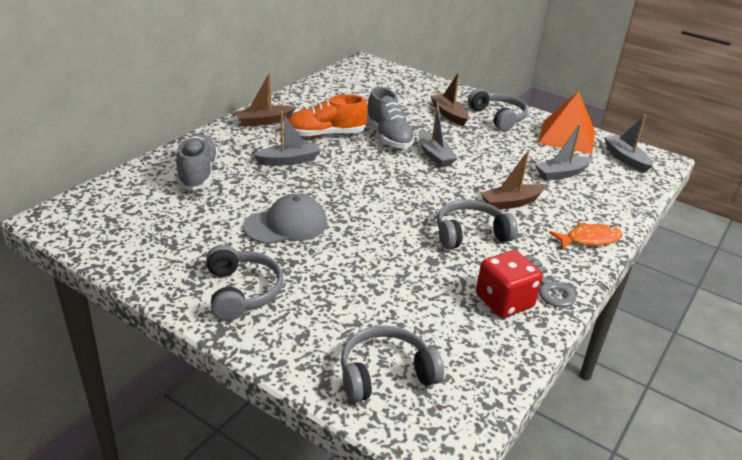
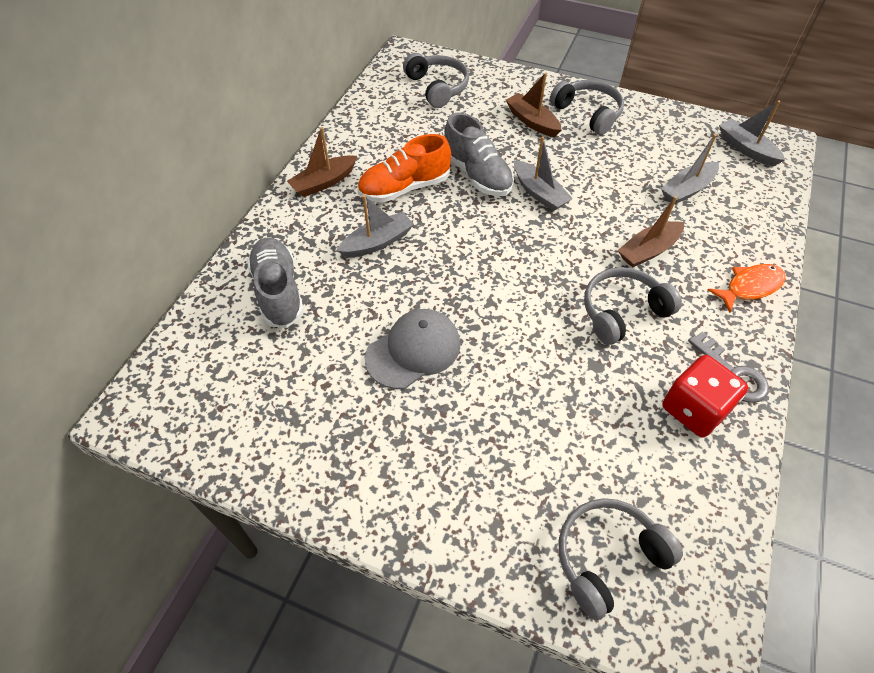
camera: 10 degrees left, 20 degrees up
grey headphones [206,245,283,321] -> grey headphones moved to [403,53,469,108]
orange pyramid [538,91,595,154] -> none

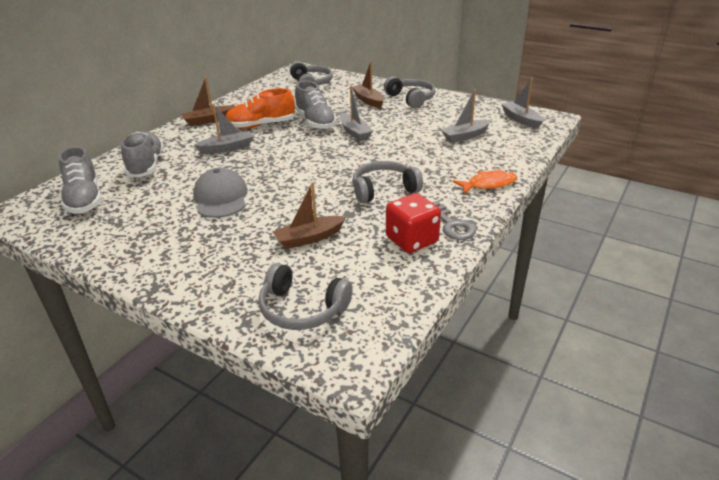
camera: 10 degrees right, 20 degrees down
grey cap [365,309,460,389] -> grey cap turned 75 degrees counterclockwise [193,168,248,218]
grey headphones [559,498,683,620] -> grey headphones turned 135 degrees counterclockwise [258,263,352,330]
brown boat [618,196,684,268] -> brown boat moved to [272,182,346,249]
none -> grey shoe [59,146,102,214]

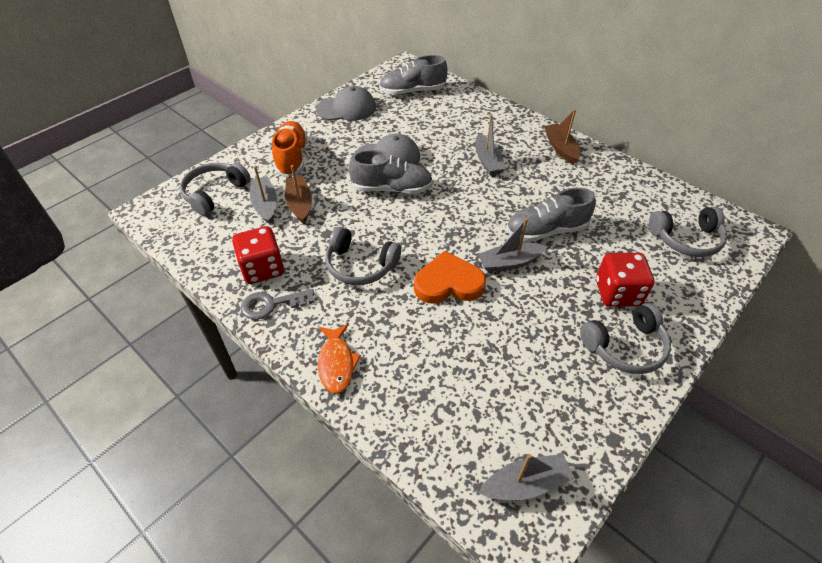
camera: 100 degrees right, 15 degrees up
grey shoe [121,131,164,178] -> grey shoe moved to [349,150,433,194]
orange shoe [226,88,295,129] -> orange shoe moved to [272,121,307,177]
brown boat [352,61,384,108] -> red dice [596,253,654,307]
grey headphones [352,161,423,203] -> grey headphones turned 120 degrees clockwise [325,227,401,285]
grey boat [441,90,491,143] -> grey boat moved to [250,166,277,224]
none -> grey cap [316,86,376,121]
none -> orange heart [414,251,486,304]

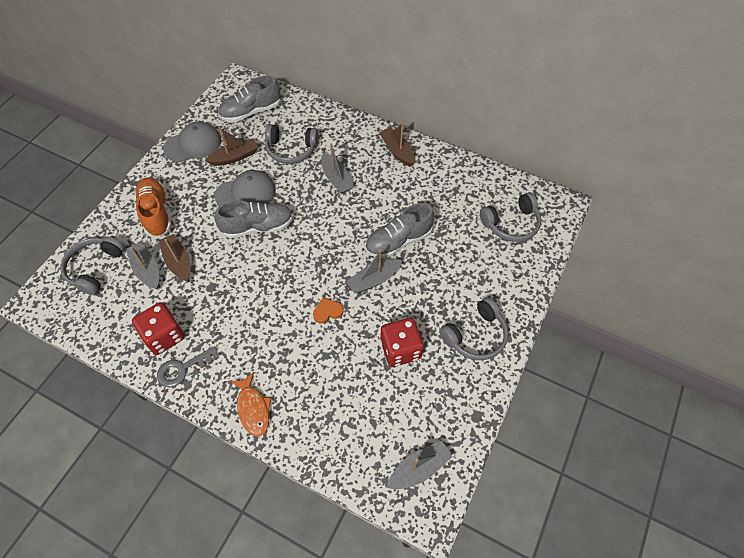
camera: 15 degrees left, 10 degrees up
grey headphones [325,227,401,285] -> grey headphones moved to [265,124,319,164]
orange heart [414,251,486,304] -> orange heart [313,298,344,324], size x0.52
red dice [596,253,654,307] -> red dice moved to [380,318,424,367]
none -> brown boat [205,127,258,166]

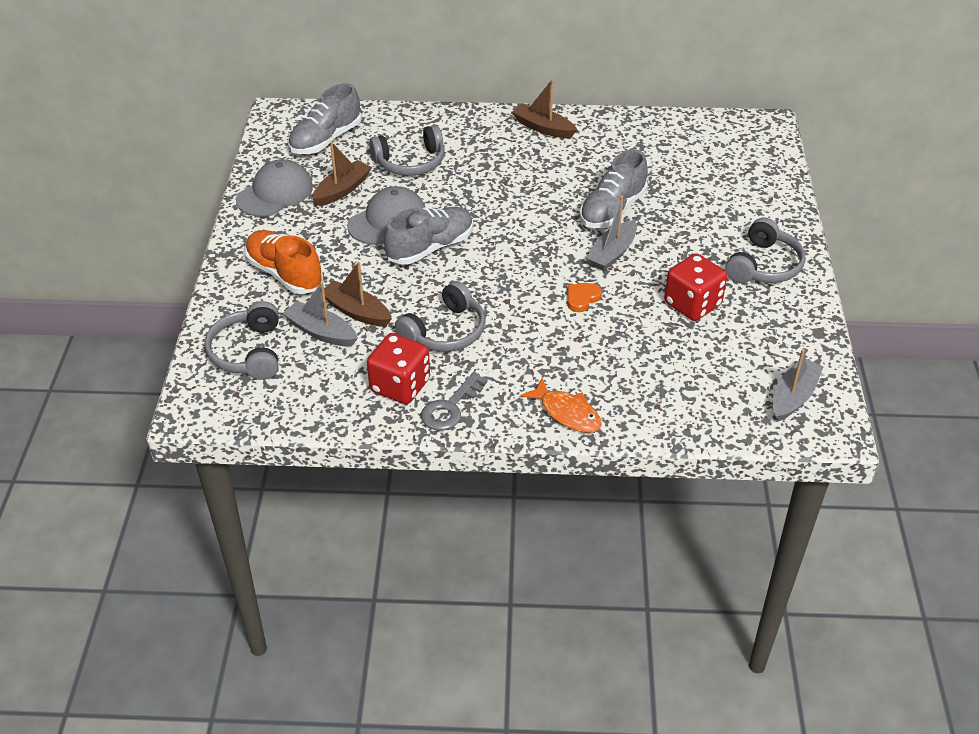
camera: 25 degrees left, 15 degrees down
grey boat [321,143,354,194] -> none
grey headphones [480,193,541,242] -> grey headphones moved to [395,281,486,352]

